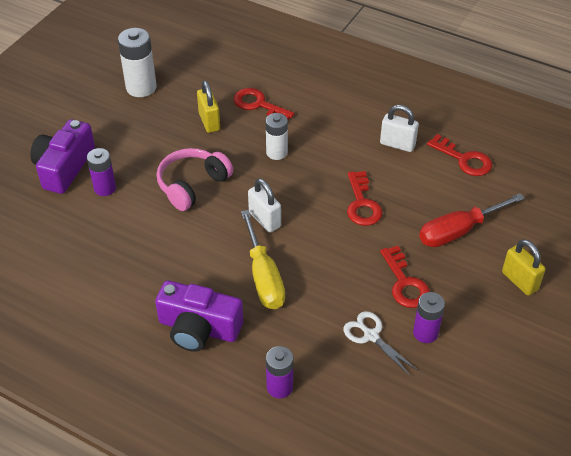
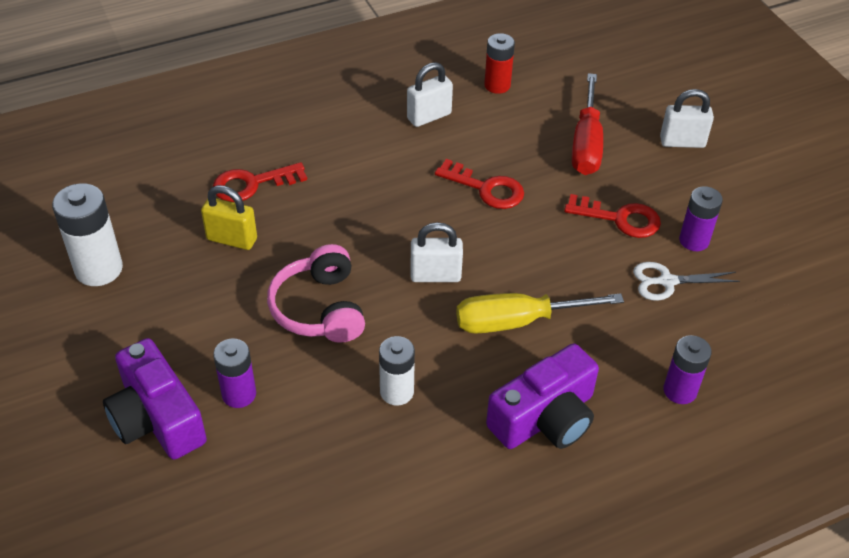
camera: 55 degrees left, 0 degrees up
yellow screwdriver [241,210,285,309] -> yellow screwdriver turned 150 degrees clockwise [456,293,624,334]
white battery [266,113,288,160] -> white battery moved to [379,336,415,406]
red key [427,134,492,176] -> red battery [484,33,515,94]
yellow padlock [502,239,546,296] -> white padlock [660,89,714,148]

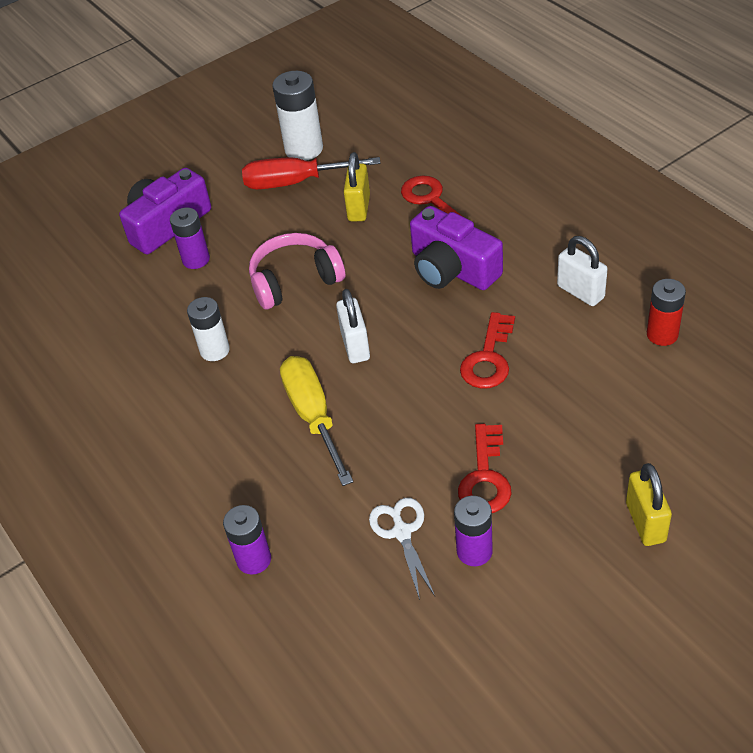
camera: 85 degrees right, 0 degrees up
purple camera [486,344,599,449] -> purple camera moved to [410,206,503,290]
red screwdriver [572,73,603,175] -> red screwdriver moved to [242,157,380,189]
white padlock [660,89,714,148] -> yellow padlock [626,463,672,546]

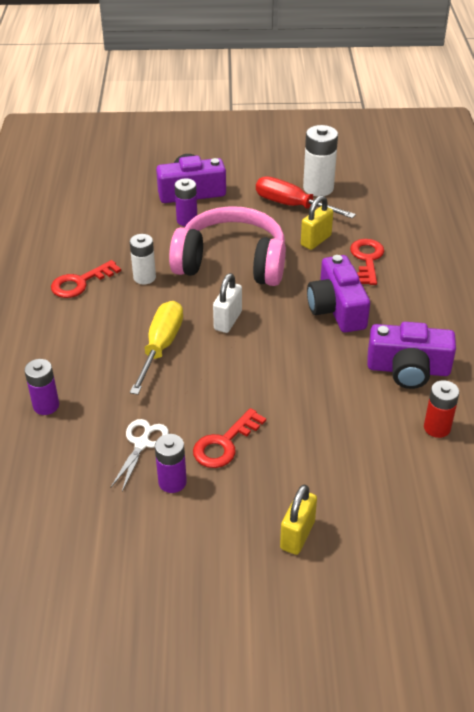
camera: 30 degrees right, 5 degrees down
pink headphones [249,233,346,309] -> pink headphones [169,206,286,286], size x1.58
red key [460,312,515,389] -> red key moved to [51,260,121,298]
white padlock [557,236,608,306] -> purple camera [367,322,456,389]

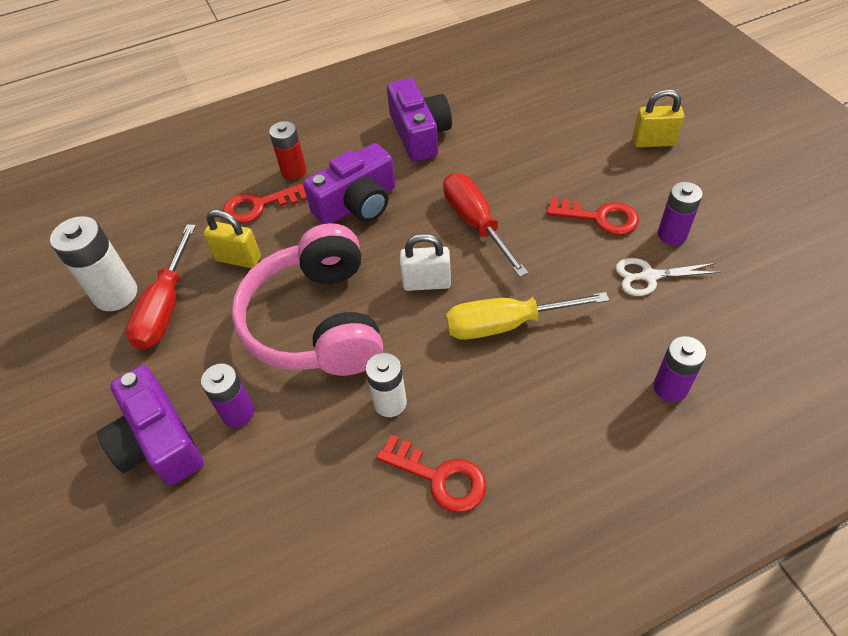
camera: 110 degrees left, 10 degrees up
red battery [424,380,459,438] -> red battery moved to [269,121,307,180]
none -> red screwdriver [443,173,528,277]

